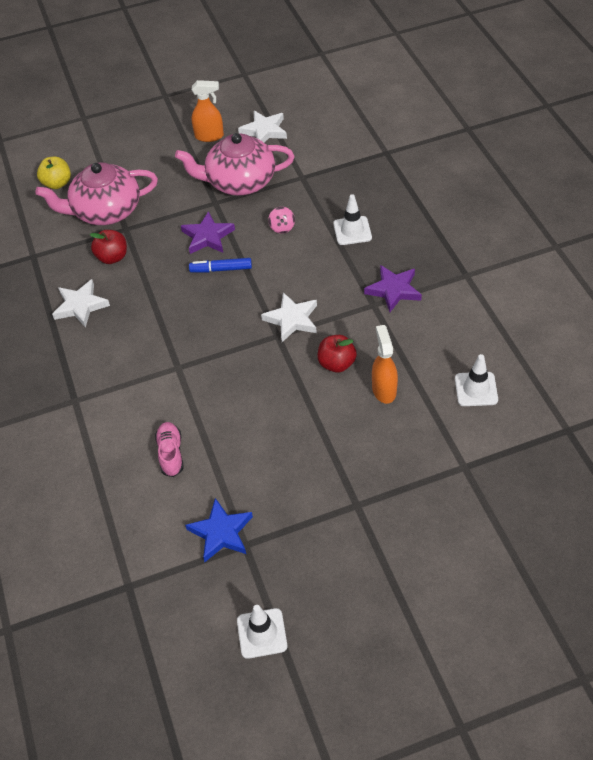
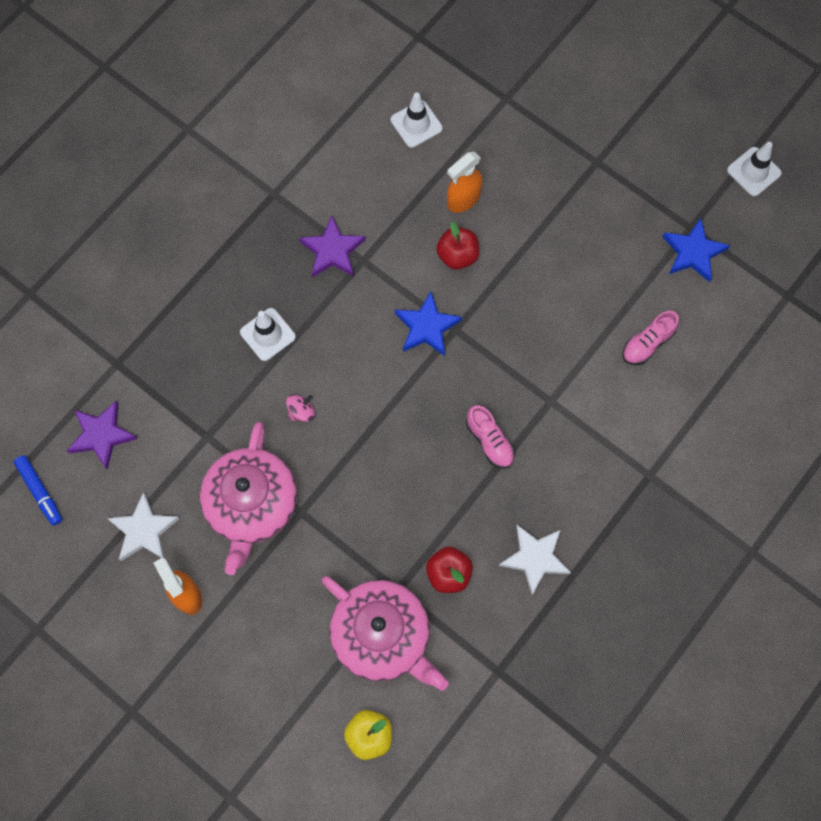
camera: 125 degrees left, 20 degrees up
pink teapot [175,133,295,196] -> pink teapot turned 45 degrees clockwise [200,422,297,575]
purple star [181,211,235,254] -> purple star moved to [67,401,138,470]
blue marker [189,258,252,273] -> blue marker moved to [14,455,62,526]
white star [261,292,317,342] -> blue star [395,292,462,356]
none -> pink shoe [466,405,515,469]

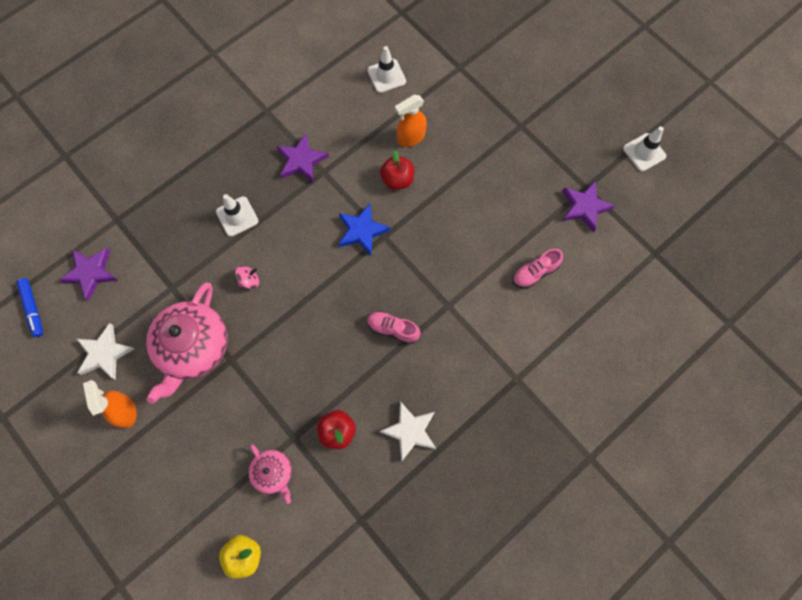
camera: 10 degrees right, 0 degrees up
pink teapot [321,576,449,691] -> pink teapot [249,444,292,504], size x0.52
pink shoe [466,405,515,469] -> pink shoe turned 135 degrees clockwise [367,311,420,344]
blue star [663,218,730,282] -> purple star [562,181,615,233]

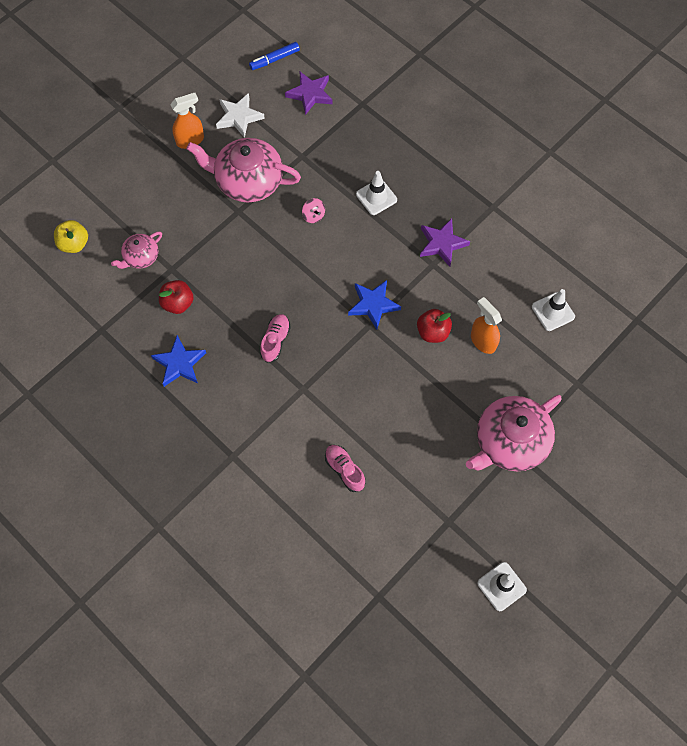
camera: 85 degrees right, 5 degrees down
white star [379,401,436,462] -> blue star [151,335,206,387]
purple star [562,181,615,233] -> none
none -> pink teapot [466,395,562,471]

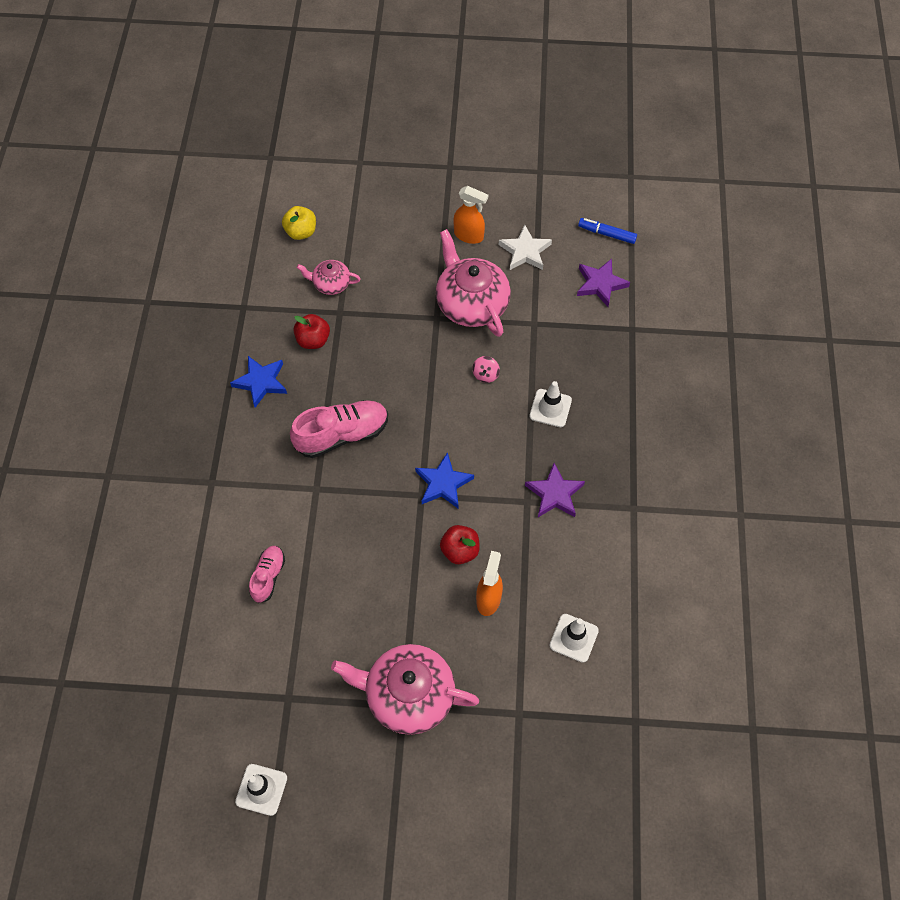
camera: 50 degrees right, 5 degrees down
pink shoe [260,314,291,363] -> pink shoe [290,400,388,458], size x1.73

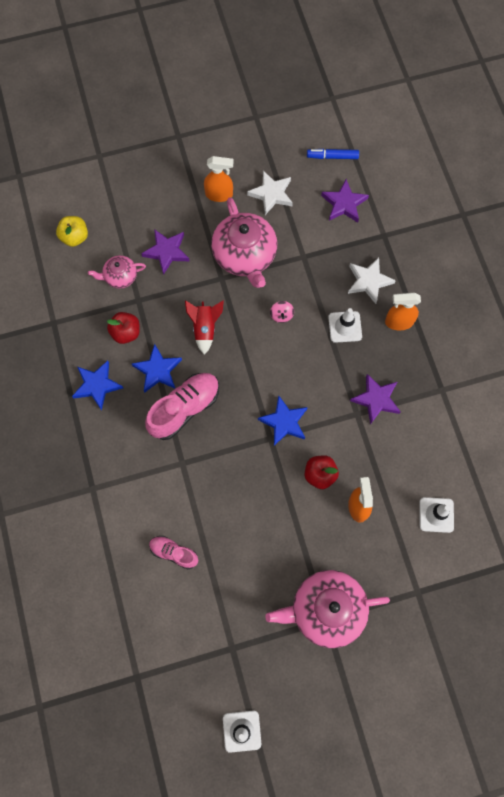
camera: 20 degrees left, 10 degrees up
pink shoe [249,546,285,603] -> pink shoe turned 60 degrees counterclockwise [149,536,198,569]
pink teapot [436,229,511,337] -> pink teapot turned 150 degrees counterclockwise [211,197,277,288]
none -> blue star [132,344,182,393]
none -> purple star [141,229,190,275]
none -> red rocket [185,300,224,355]
none -> white star [348,257,396,304]
none -> orange spray bottle [385,293,421,330]

